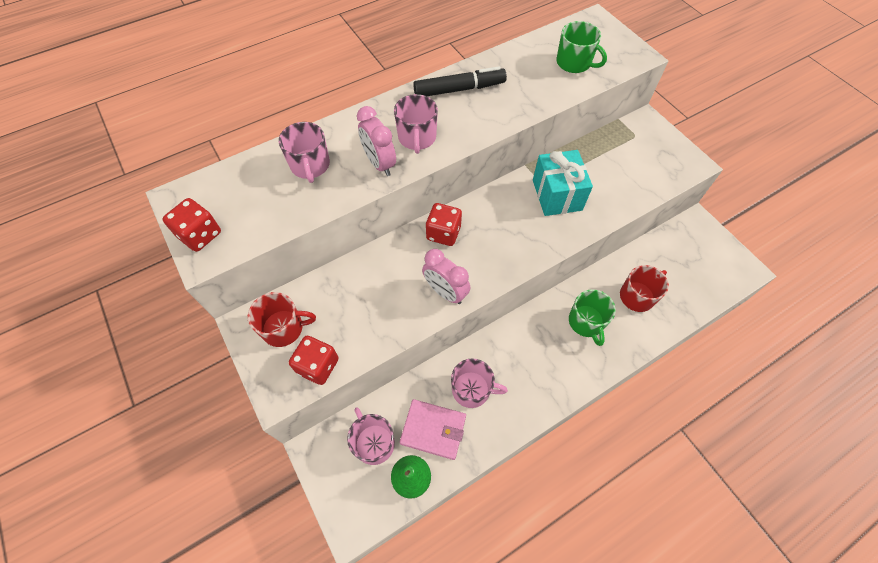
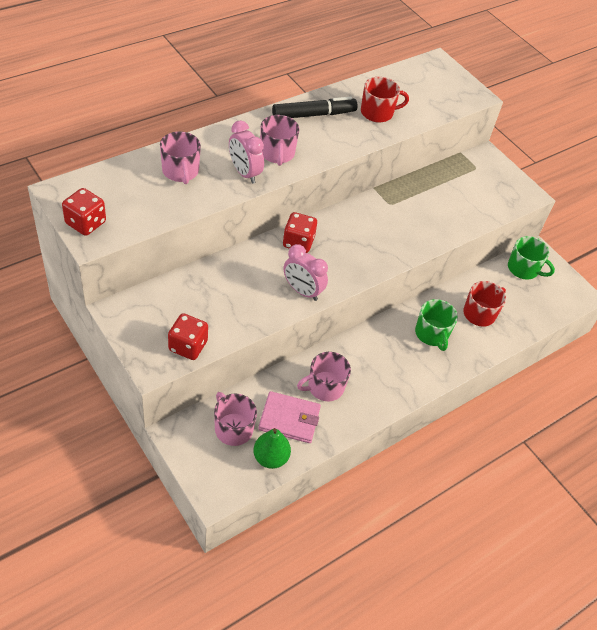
camera: 10 degrees left, 10 degrees down
red mug [248,292,316,347] -> red mug moved to [361,77,409,123]
pink mug [451,358,508,408] -> pink mug turned 150 degrees clockwise [297,352,351,401]
turquoise gift [533,150,593,216] -> none
green mug [557,21,607,73] -> green mug moved to [508,236,555,280]

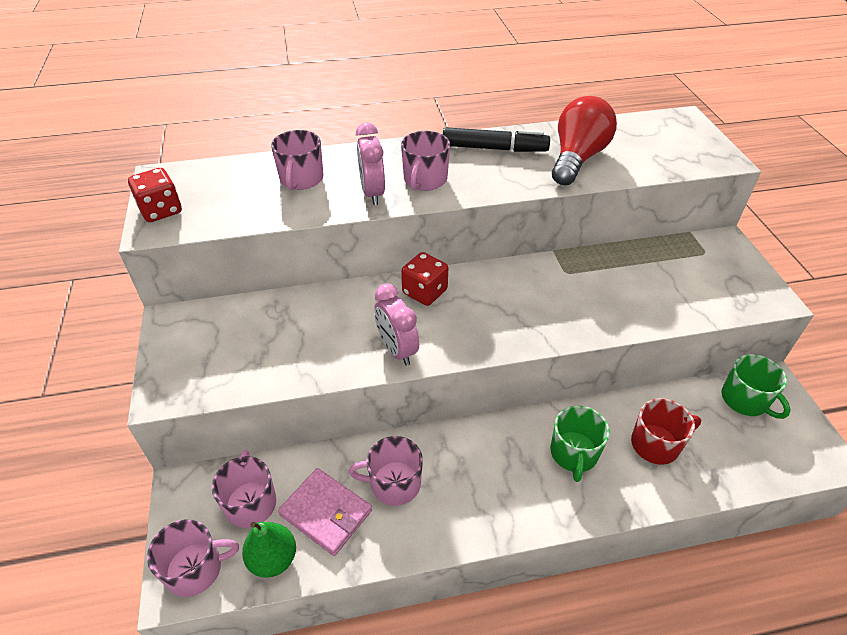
camera: 30 degrees right, 5 degrees down
red dice [168,313,208,360] -> none
red mug [361,77,409,123] -> red light bulb [552,96,617,185]
none -> pink mug [147,519,239,597]

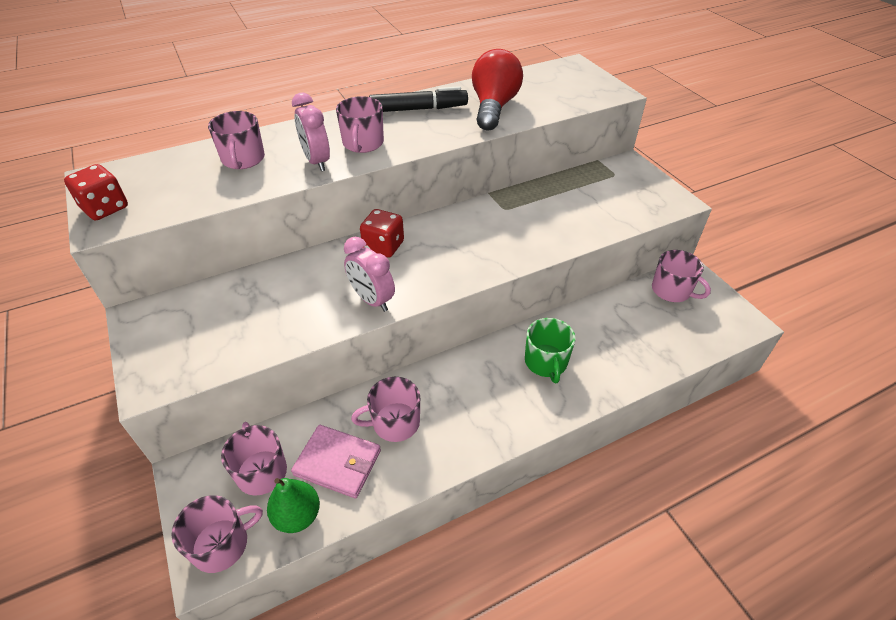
camera: 15 degrees left, 0 degrees up
red mug [631,398,701,465] -> none
green mug [721,354,791,419] -> pink mug [652,250,711,302]

